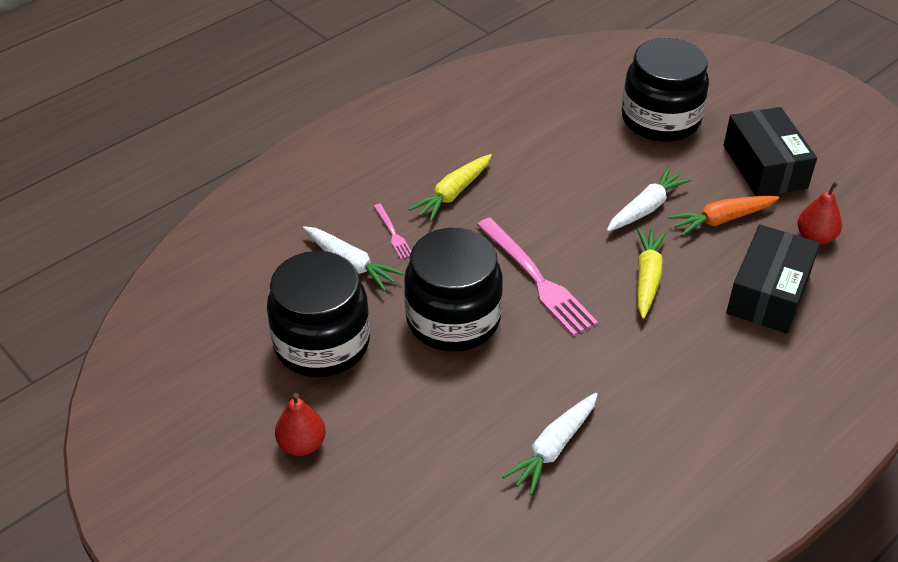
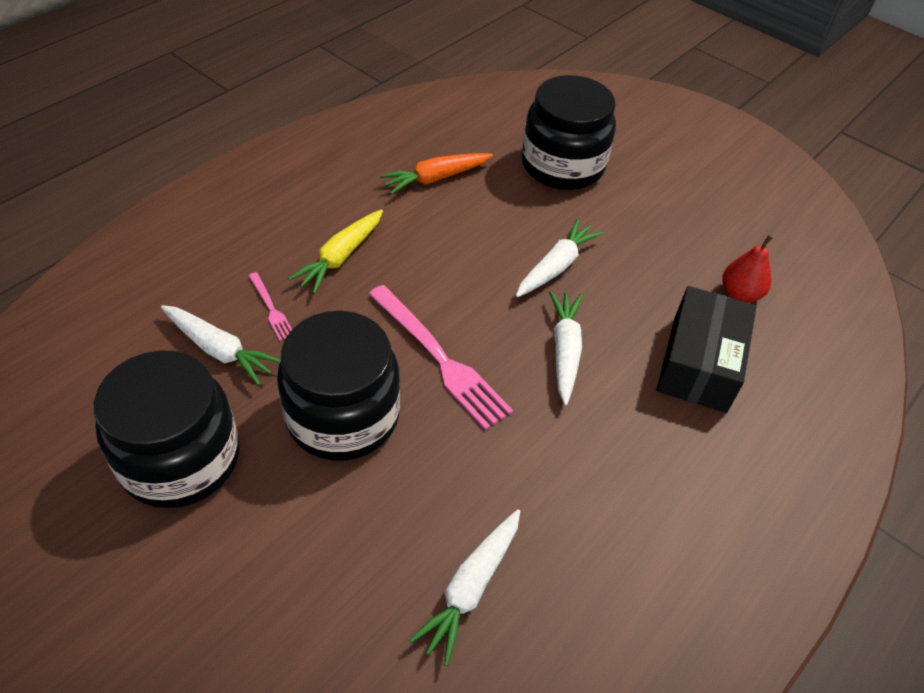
camera: 10 degrees left, 5 degrees up
red pear [275,393,326,456] -> none
yellow carrot [637,227,667,319] -> white carrot [549,291,583,405]
orange carrot [668,196,779,236] -> orange carrot moved to [379,153,493,194]
black box [724,107,817,196] -> none

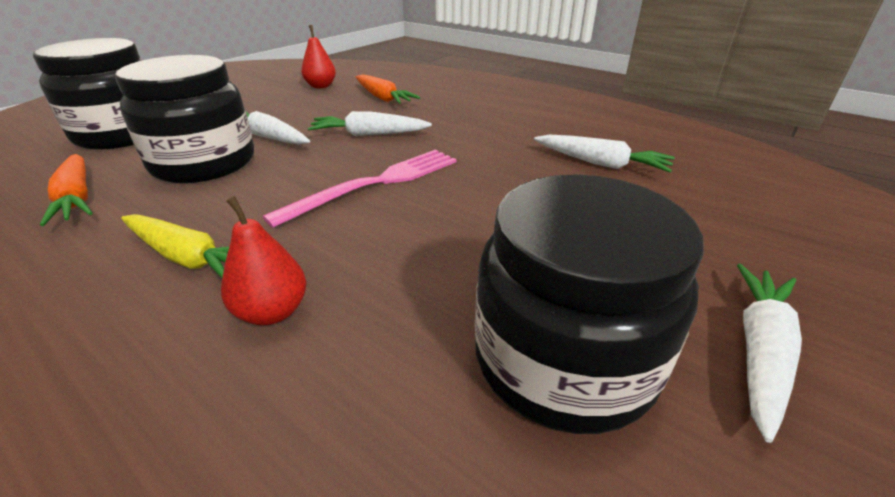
camera: 90 degrees left, 15 degrees down
white carrot [161,305,281,385] -> white carrot moved to [737,264,802,443]
pink fork [248,272,292,341] -> red pear [221,196,306,325]
black jar [277,311,400,461] -> black jar moved to [115,55,254,183]
black box [657,286,757,413] -> orange carrot [356,75,420,104]

